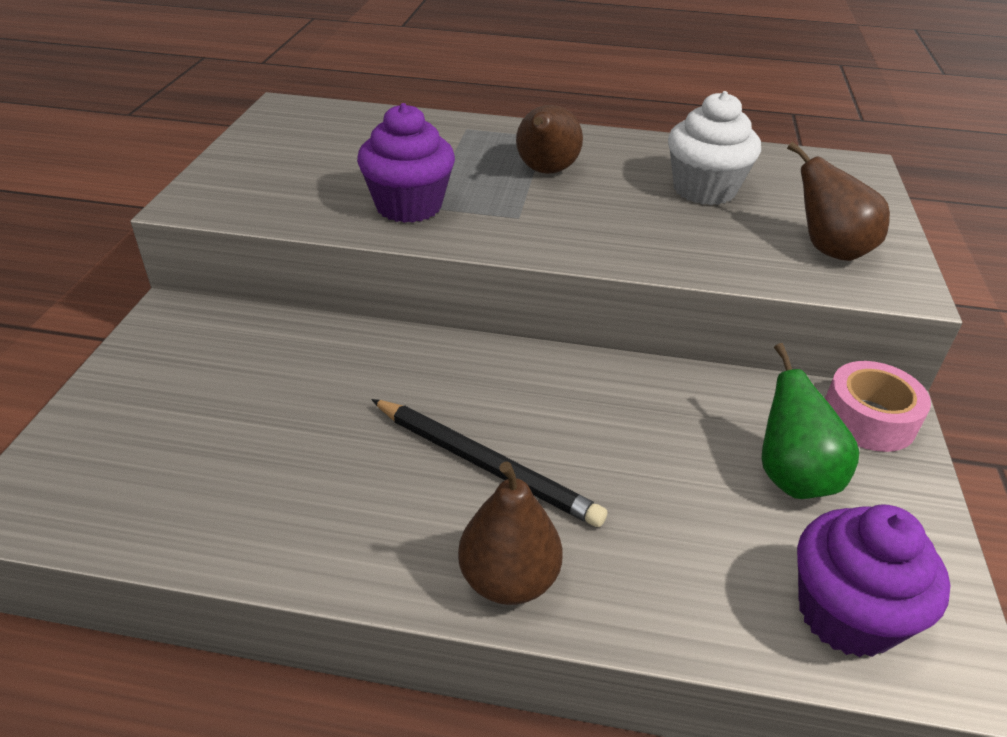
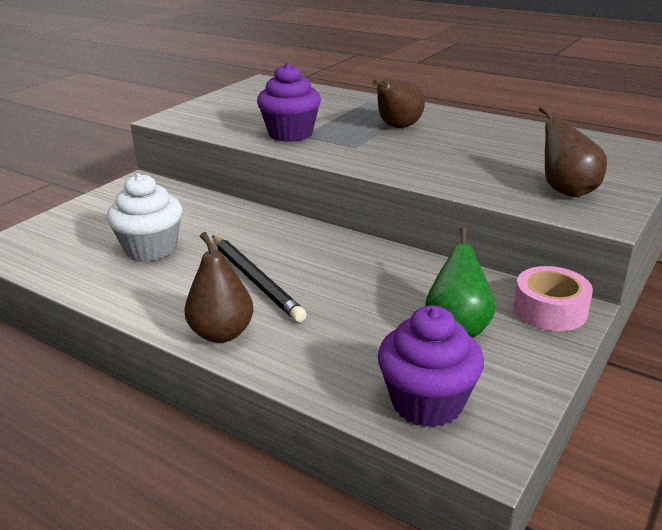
camera: 25 degrees right, 10 degrees down
white cupcake [668,91,761,205] -> white cupcake moved to [107,173,182,262]

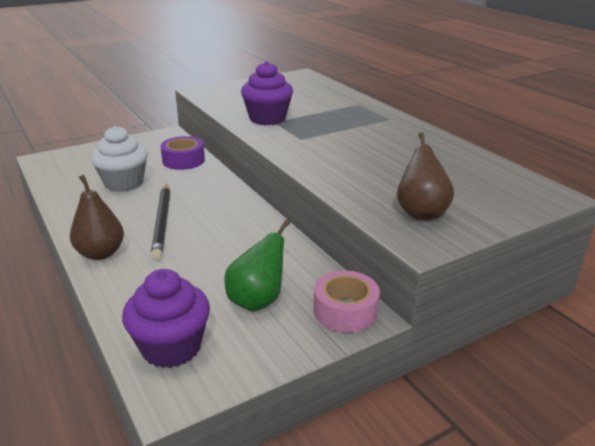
camera: 25 degrees right, 0 degrees up
brown pear [372,79,425,128] -> none
none -> purple tape [160,136,205,170]

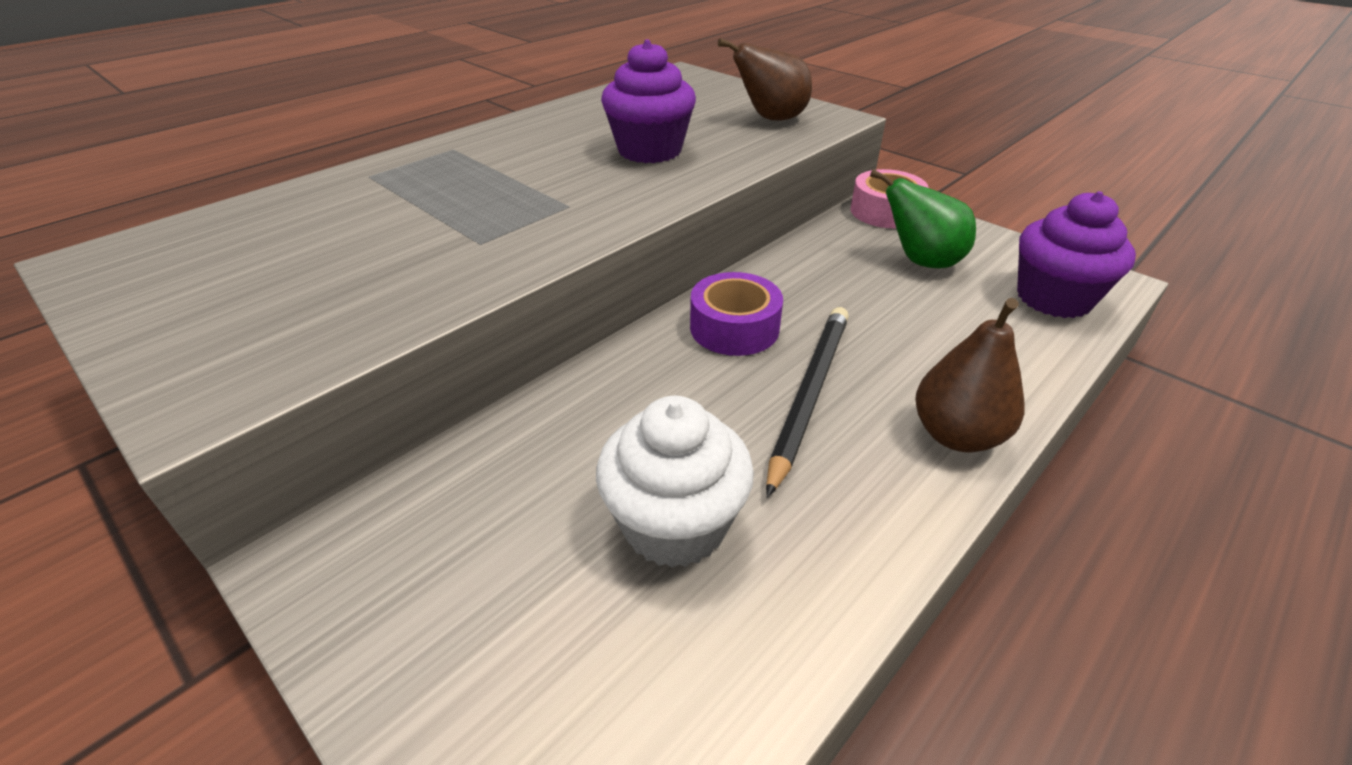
camera: 105 degrees left, 10 degrees up
black pencil [150,184,170,261] -> black pencil turned 45 degrees counterclockwise [766,307,849,498]
purple tape [160,136,205,170] -> purple tape moved to [690,272,783,356]
purple cupcake [241,61,293,125] -> purple cupcake moved to [601,40,696,163]

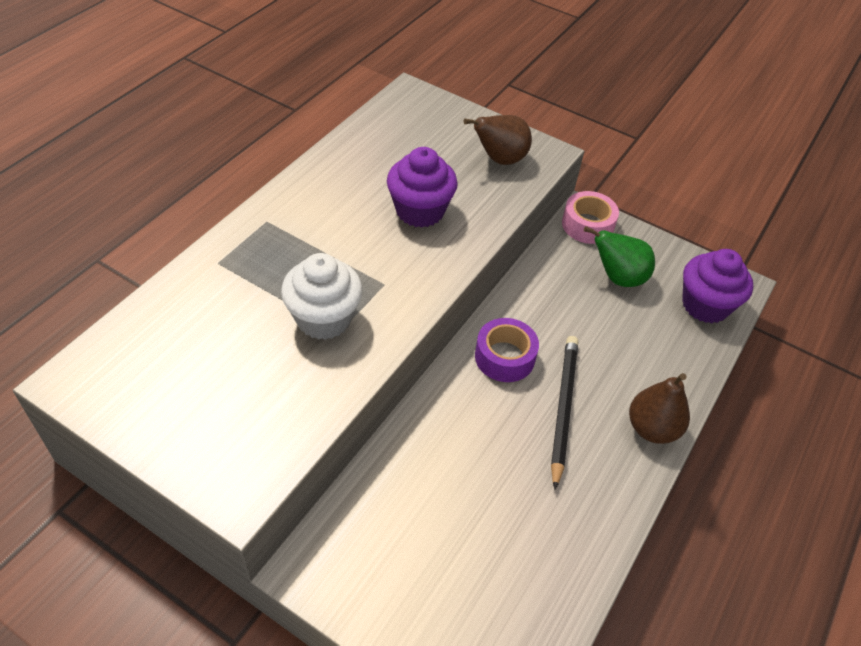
camera: 15 degrees left, 10 degrees up
white cupcake [596,396,754,568] -> white cupcake moved to [281,253,363,340]

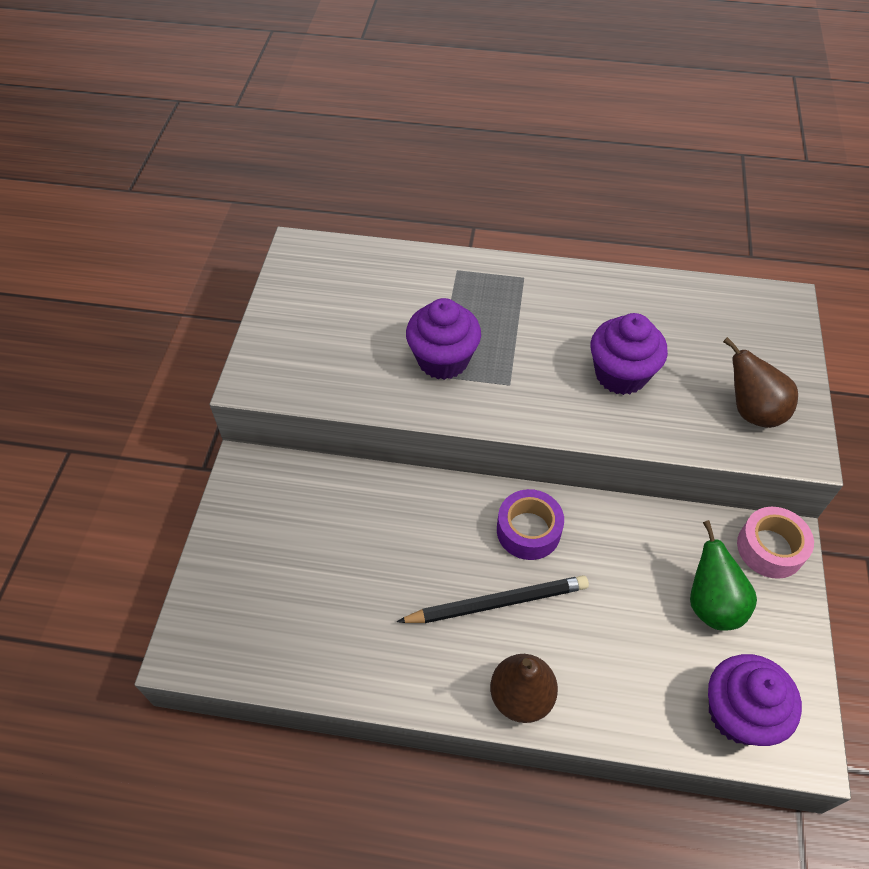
camera: 70 degrees right, 5 degrees up
white cupcake [281,253,363,340] -> purple cupcake [406,298,481,380]

